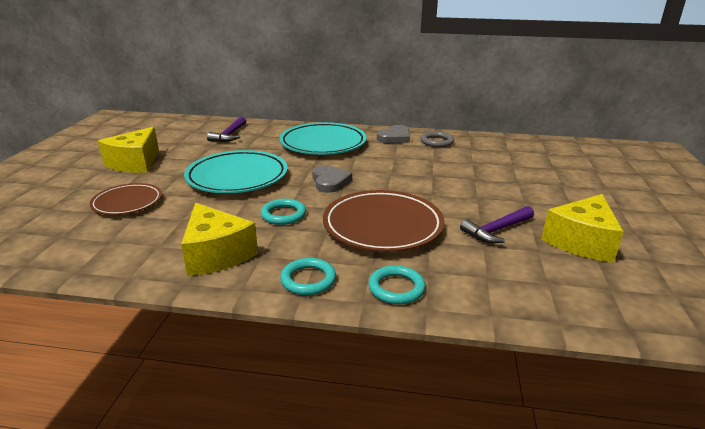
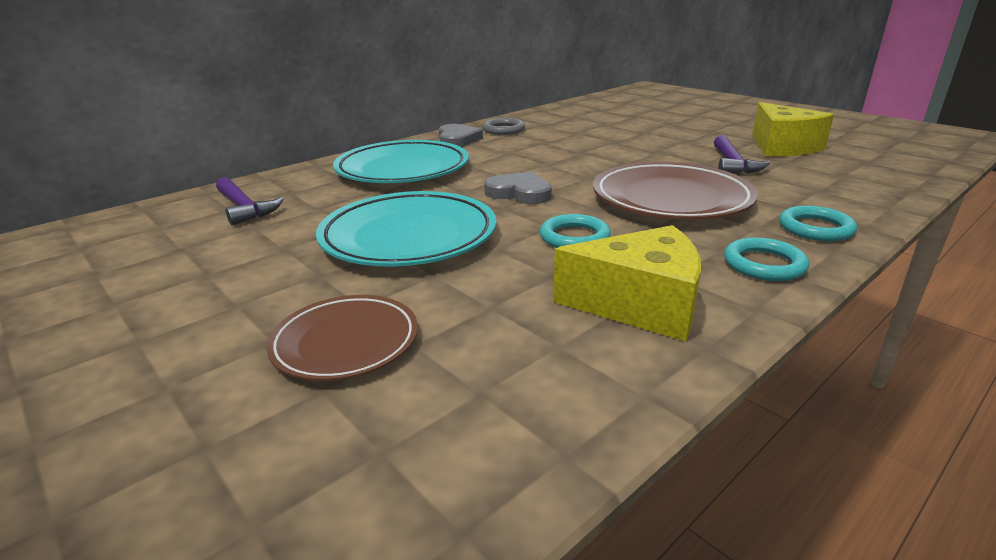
camera: 50 degrees left, 0 degrees up
yellow cheese [98,127,159,173] -> none

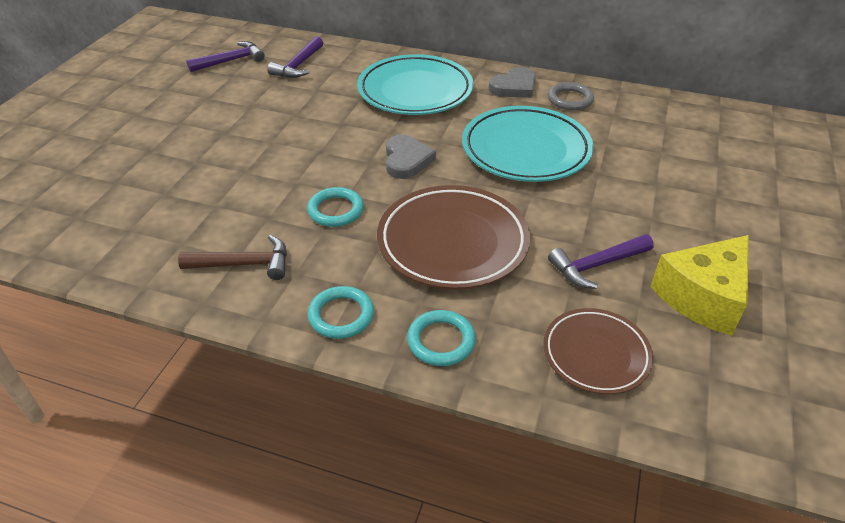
camera: 60 degrees right, 15 degrees up
brown plate [266,295,418,381] -> brown plate moved to [543,308,653,394]
turquoise plate [316,191,496,267] -> turquoise plate moved to [462,106,594,182]
yellow cheese [553,225,701,342] -> brown hammer [178,235,287,280]
none -> purple hammer [186,41,265,72]

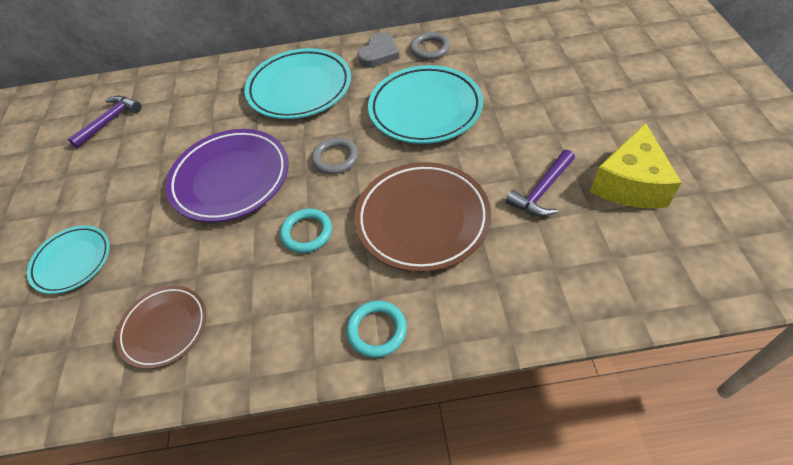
camera: 20 degrees left, 10 degrees up
brown hammer [178,235,287,280] -> none
purple hammer [267,36,323,78] -> none
grey heart [386,135,436,179] -> grey ring [312,138,358,174]
turquoise ring [407,310,476,366] -> none
brown plate [543,308,653,394] -> brown plate moved to [116,286,206,369]
none -> turquoise plate [27,225,110,294]
none -> purple plate [166,129,288,222]

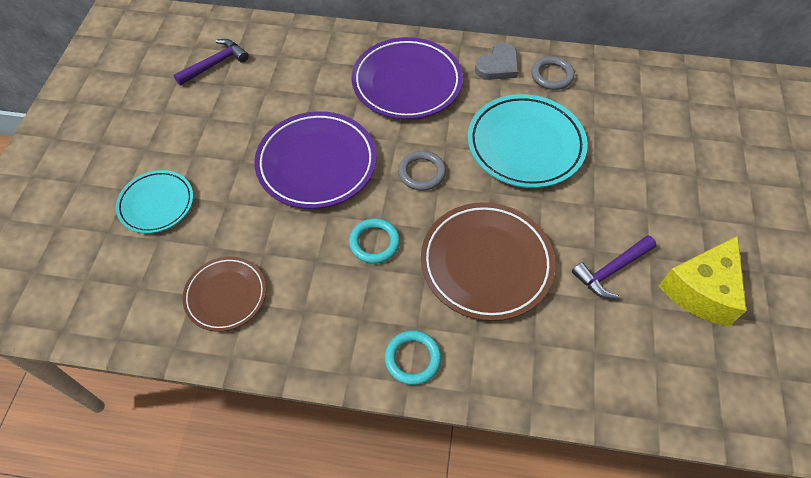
camera: 10 degrees right, 5 degrees up
turquoise plate [245,48,351,119] -> purple plate [352,37,463,119]

